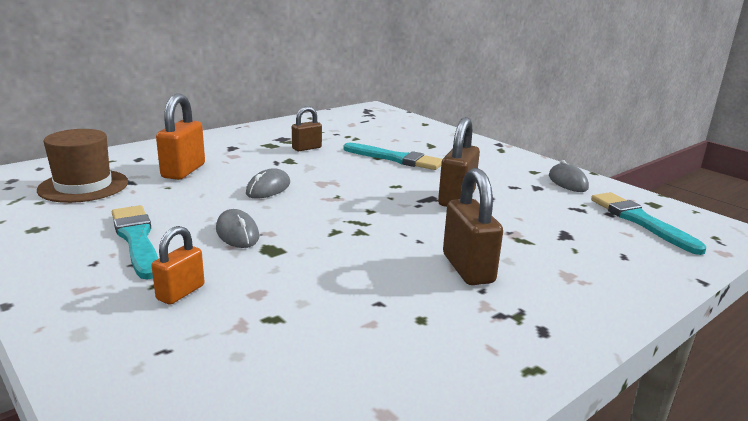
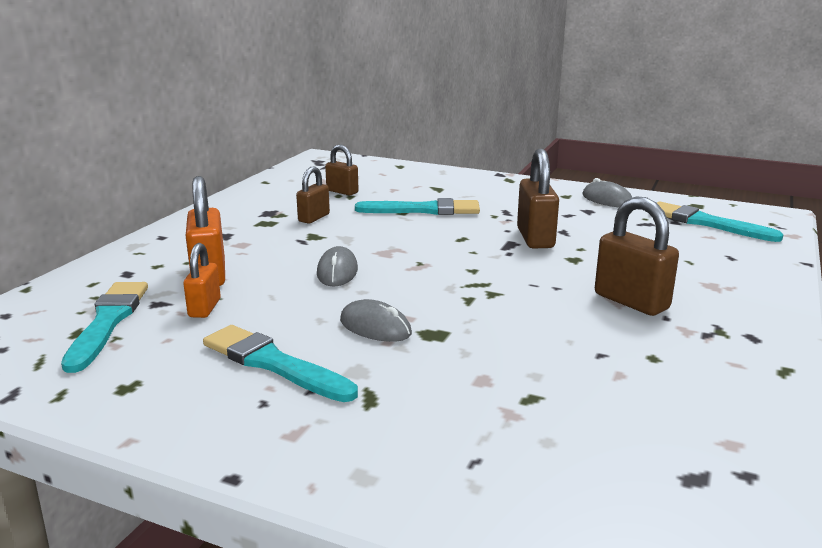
camera: 25 degrees left, 0 degrees up
brown hat [37,129,128,203] -> turquoise brush [61,282,148,373]
orange padlock [151,226,205,305] -> orange padlock moved to [183,243,221,318]
none -> brown padlock [325,145,359,195]

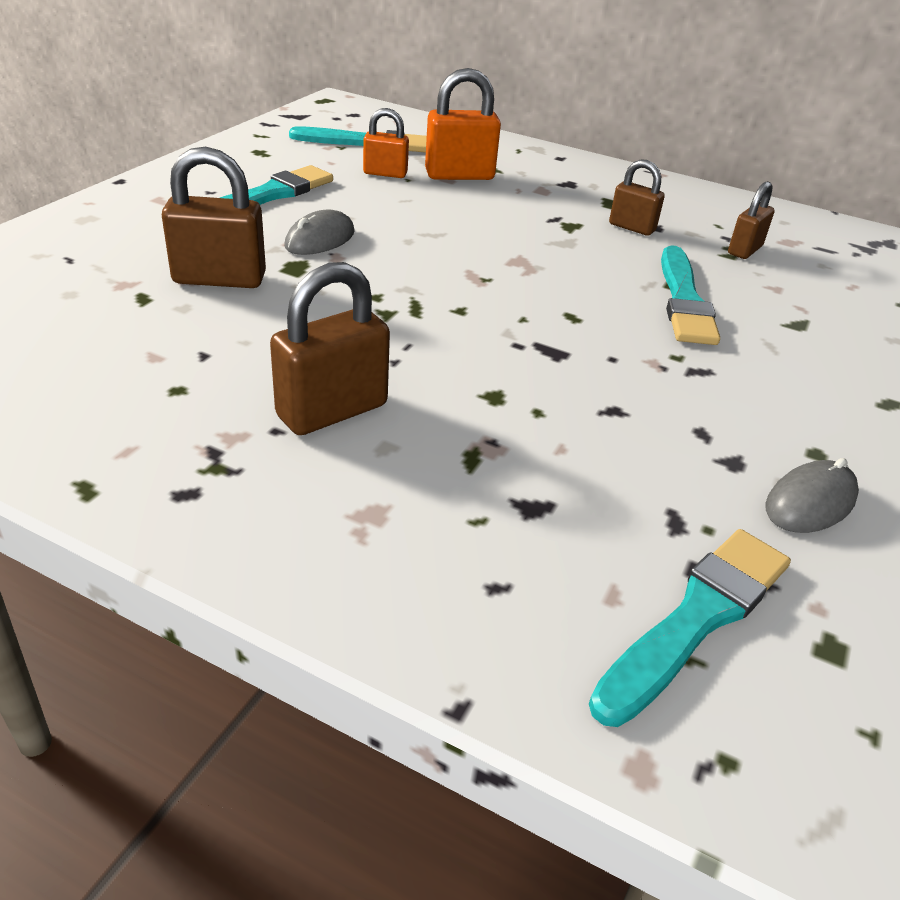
camera: 90 degrees right, 15 degrees up
grey mouse [317,246,358,286] -> none
brown padlock [517,149,559,248] -> brown padlock moved to [162,147,266,288]

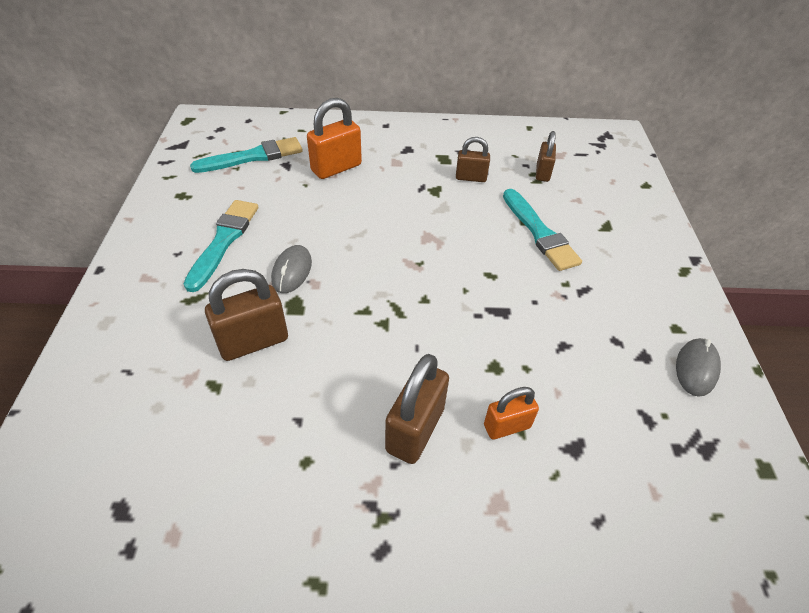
camera: 25 degrees left, 10 degrees up
orange padlock [363,108,409,178] -> orange padlock moved to [484,387,539,440]
turquoise brush [589,529,791,727] -> none

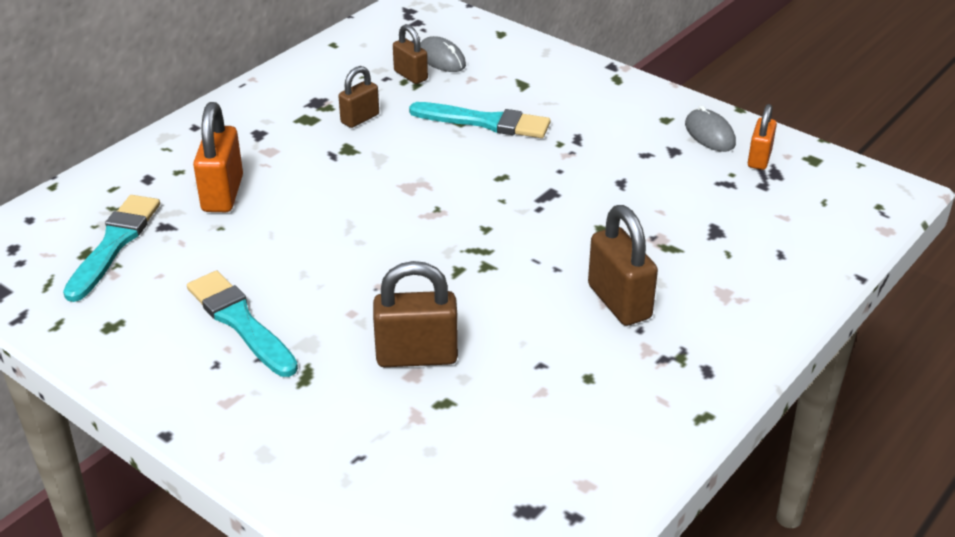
camera: 50 degrees left, 10 degrees down
brown padlock [205,269,288,361] -> brown padlock turned 75 degrees clockwise [373,261,458,367]
grey mouse [271,245,312,293] -> grey mouse moved to [420,36,466,72]
orange padlock [484,387,539,440] -> orange padlock moved to [748,104,777,170]

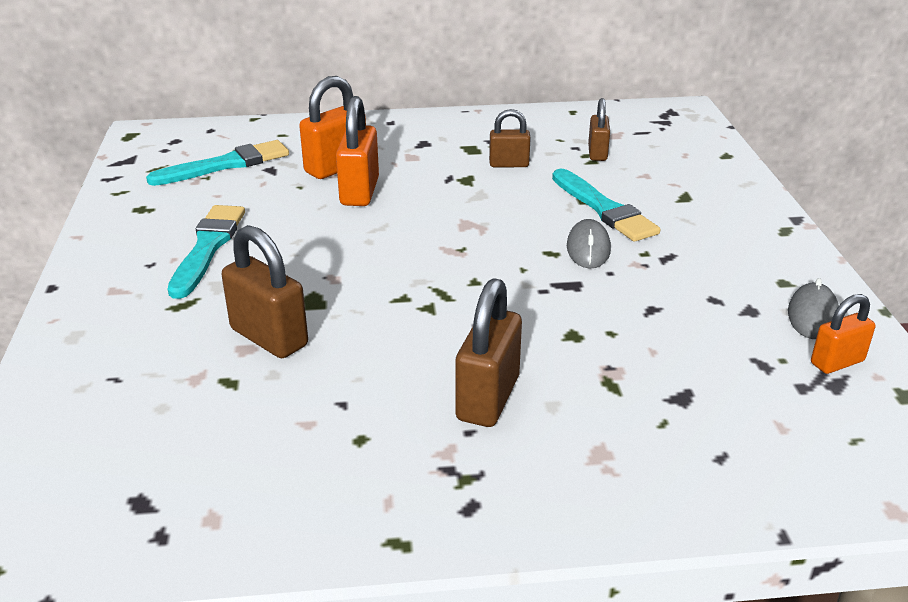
camera: 45 degrees right, 5 degrees down
grey mouse [420,36,466,72] -> grey mouse moved to [567,219,611,268]
none -> orange padlock [336,96,379,206]

